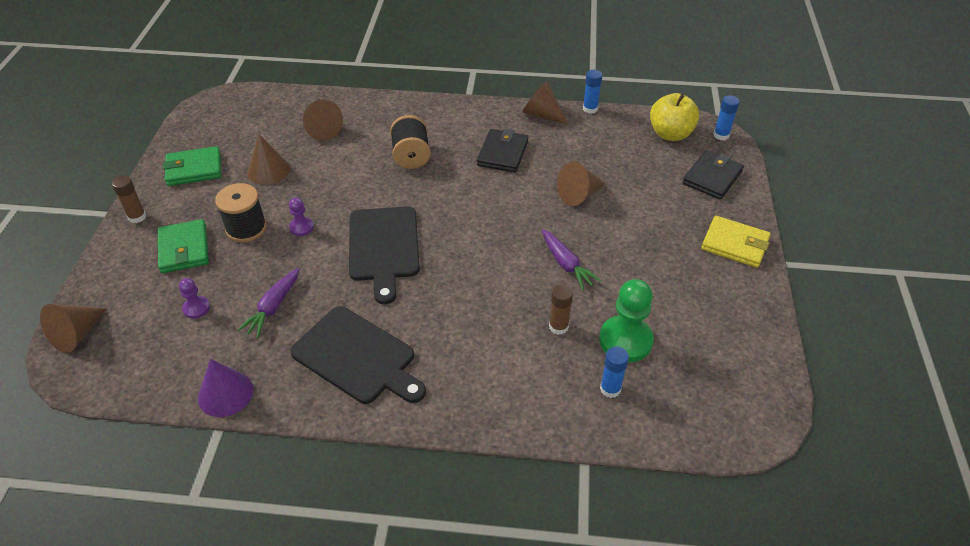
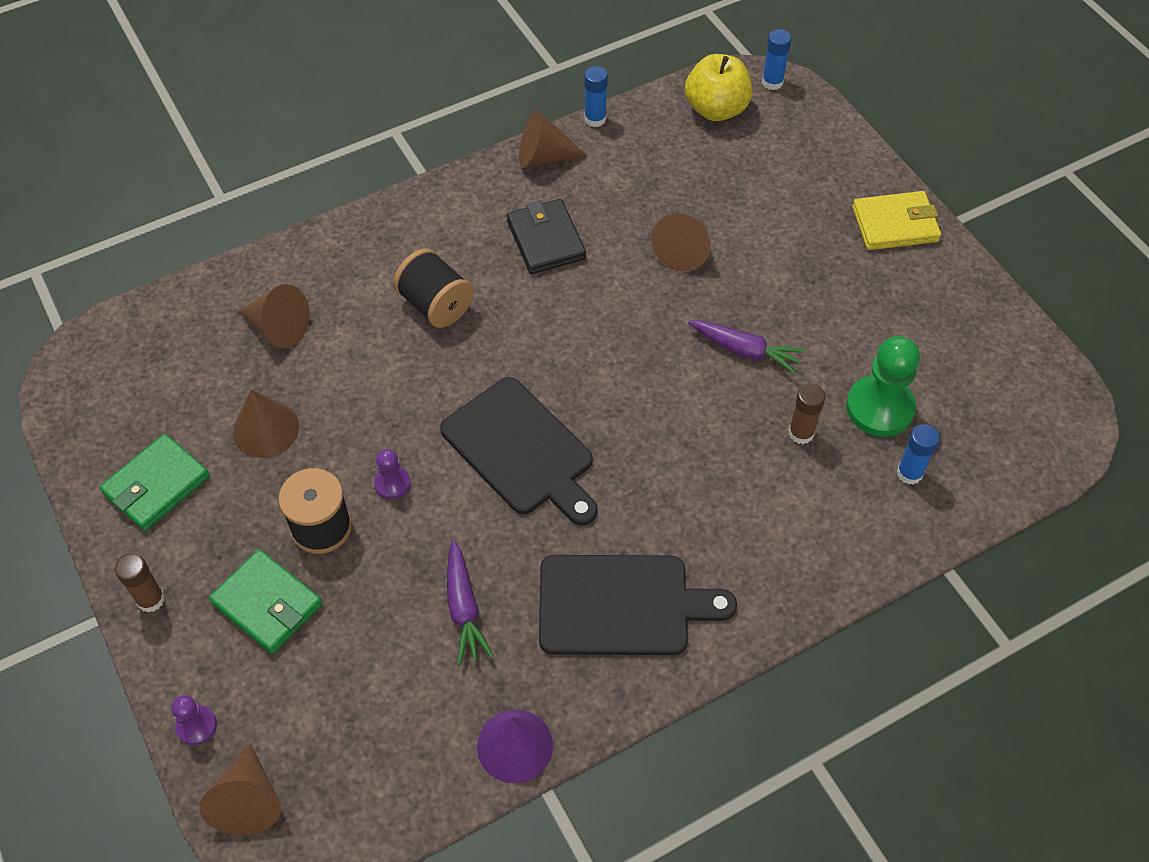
camera: 35 degrees left, 10 degrees up
purple pawn [179,278,210,319] -> purple pawn moved to [171,695,217,745]
black wallet [682,150,744,200] -> none

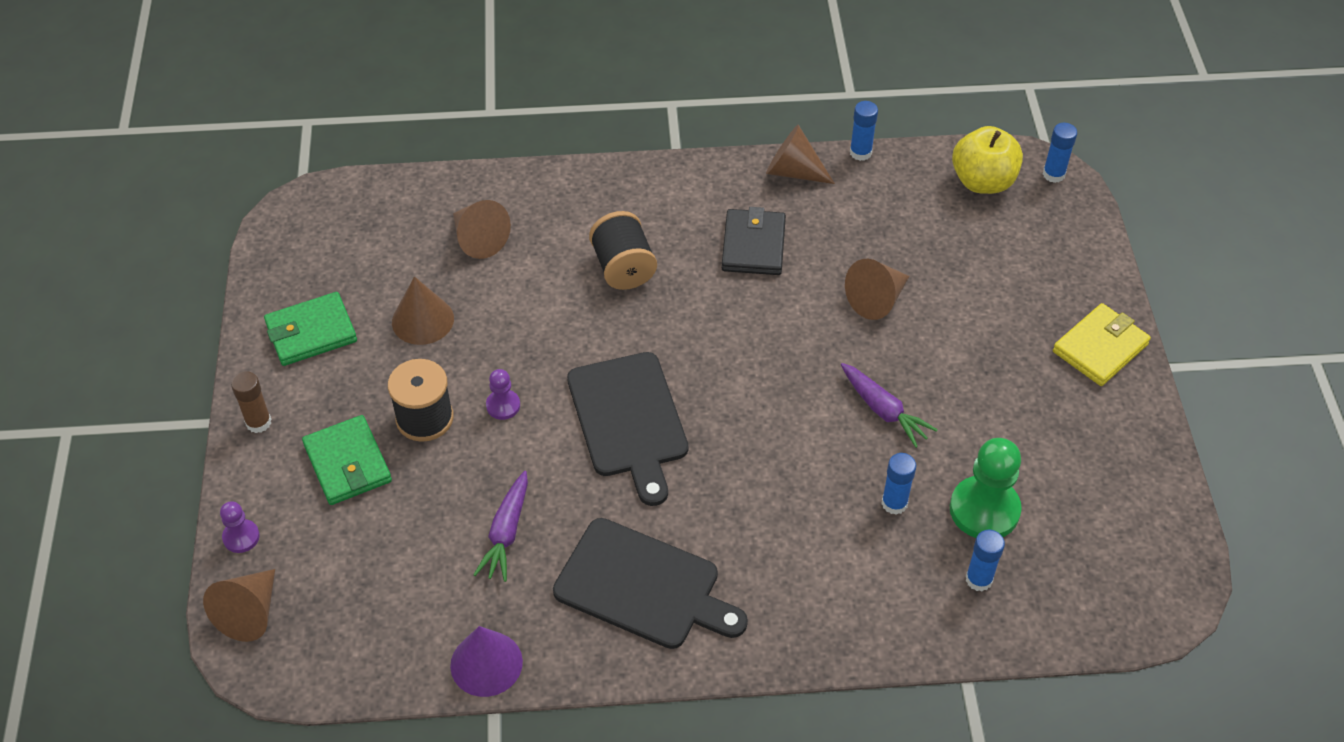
camera: 25 degrees right, 5 degrees down
brown glue stick [789,384,826,444] -> blue glue stick [881,453,916,515]
yellow wallet [852,191,941,250] -> yellow wallet turned 60 degrees counterclockwise [1053,303,1151,386]

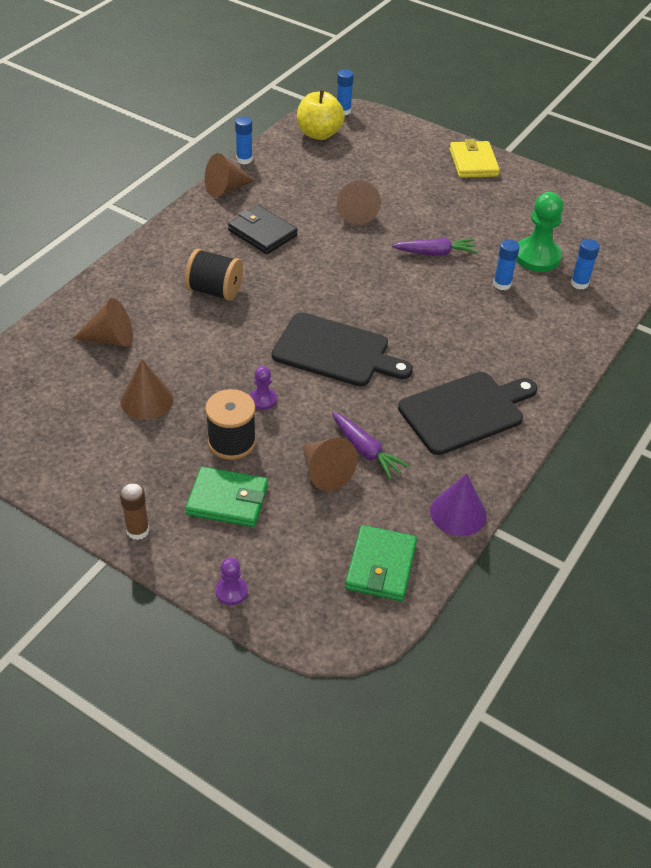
camera: 55 degrees left, 5 degrees down
brown cone [203,569,275,642] -> brown cone moved to [302,438,357,491]
green wallet [264,292,357,366] -> green wallet moved to [345,525,417,601]

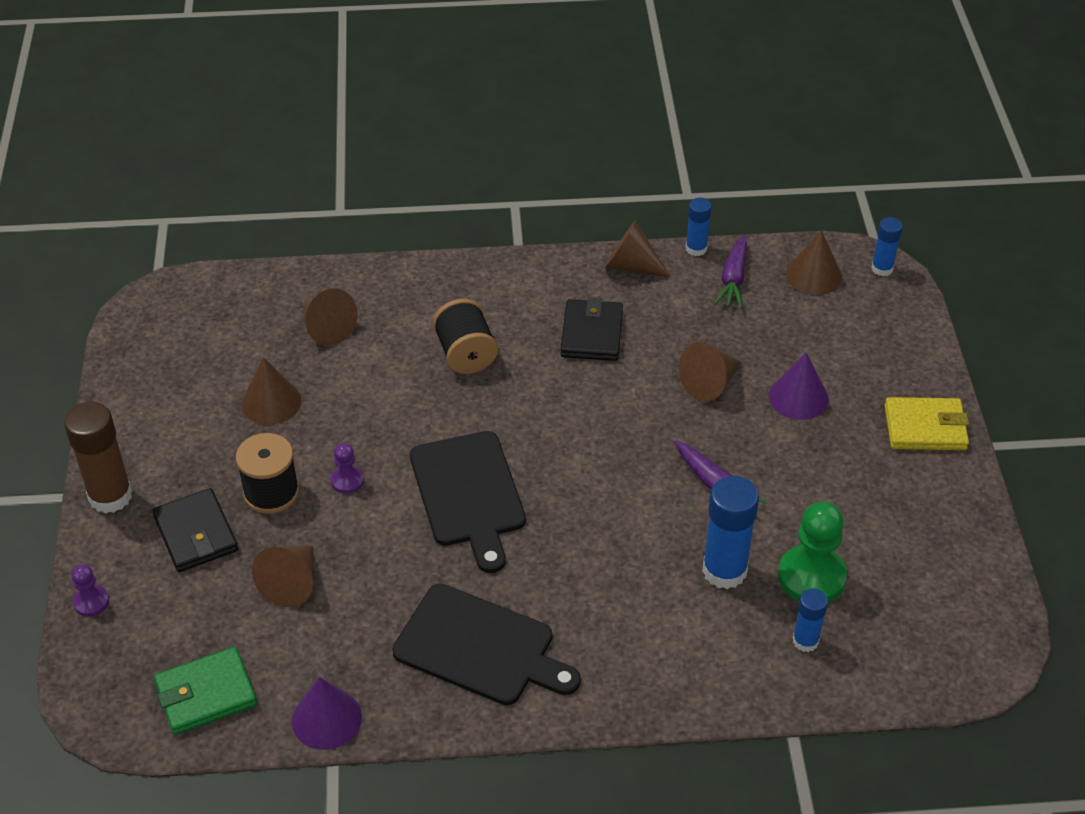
camera: 55 degrees right, 0 degrees up
brown glue stick [120,483,150,540] -> brown glue stick [64,402,132,514], size x1.77
green wallet [185,467,268,527] -> black wallet [152,488,238,572]
yellow apple [297,90,345,140] -> brown cone [786,230,842,295]
purple carrot [332,412,410,480] -> purple carrot moved to [714,235,747,308]
yellow wallet [449,139,500,178] -> yellow wallet turned 45 degrees clockwise [885,397,969,450]
blue glue stick [493,239,520,290] -> blue glue stick [702,476,759,589], size x1.77
none -> purple cone [769,353,829,420]

